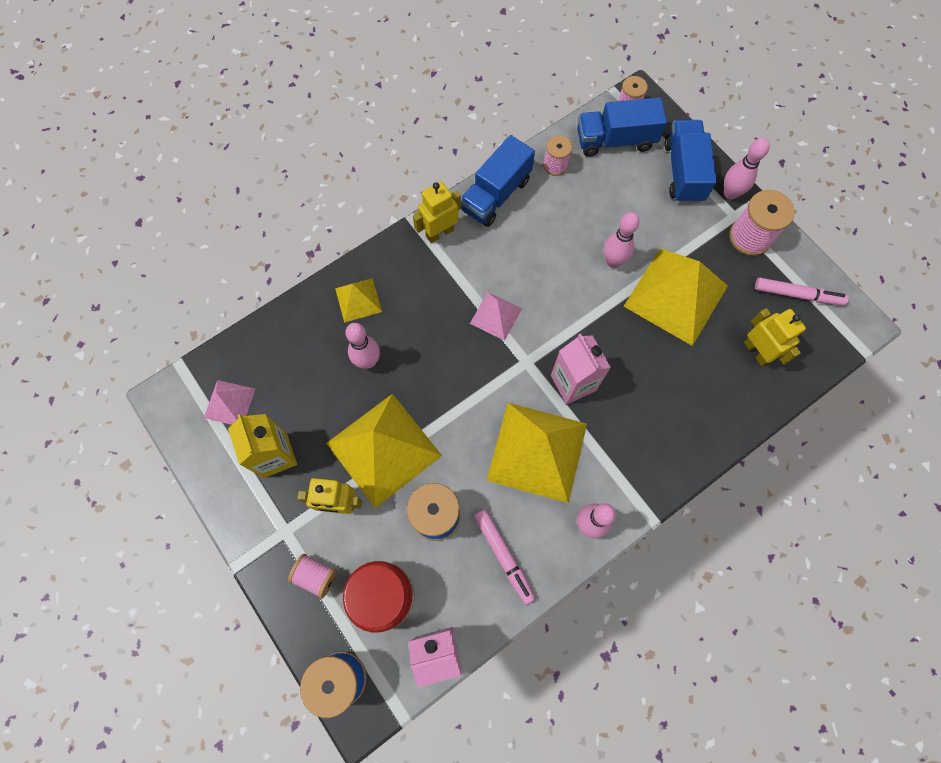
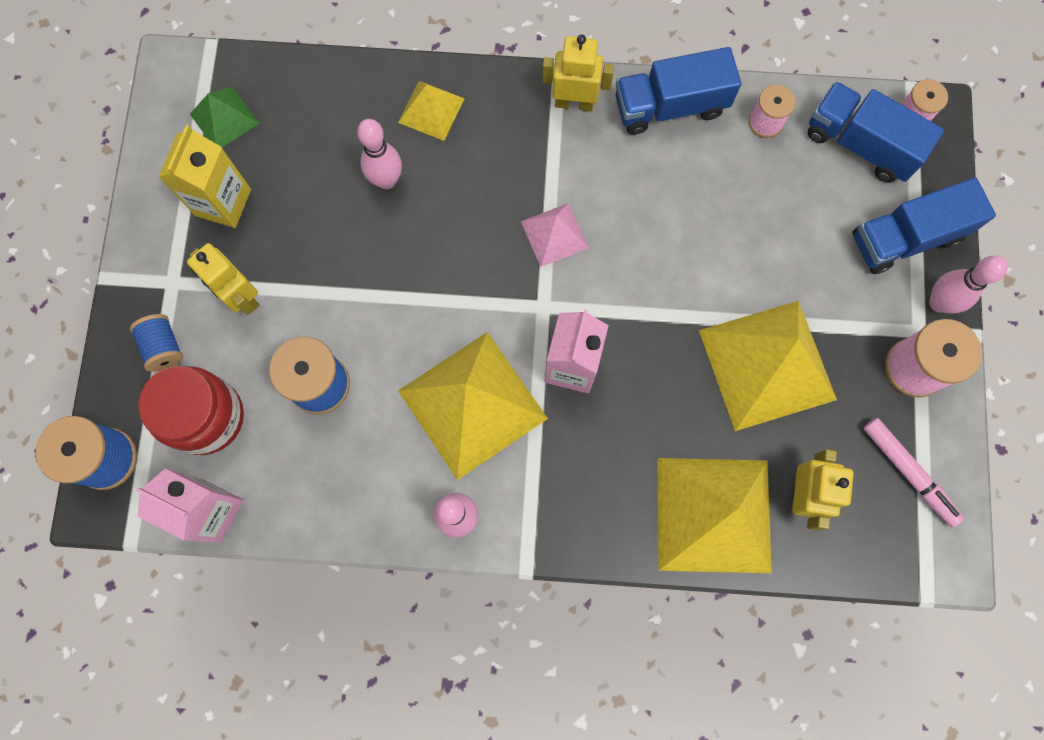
camera: 40 degrees right, 5 degrees up
pink pyramid [204,380,256,425] -> green pyramid [190,87,259,148]
pink spool [288,554,337,599] -> blue spool [130,314,183,372]
yellow pyramid [326,394,442,508] -> yellow pyramid moved to [657,458,772,573]
pink marker [474,509,535,605] -> none
pink bowling pin [603,212,640,268] -> none
blue truck [664,120,717,203] -> blue truck turned 150 degrees counterclockwise [852,177,996,274]

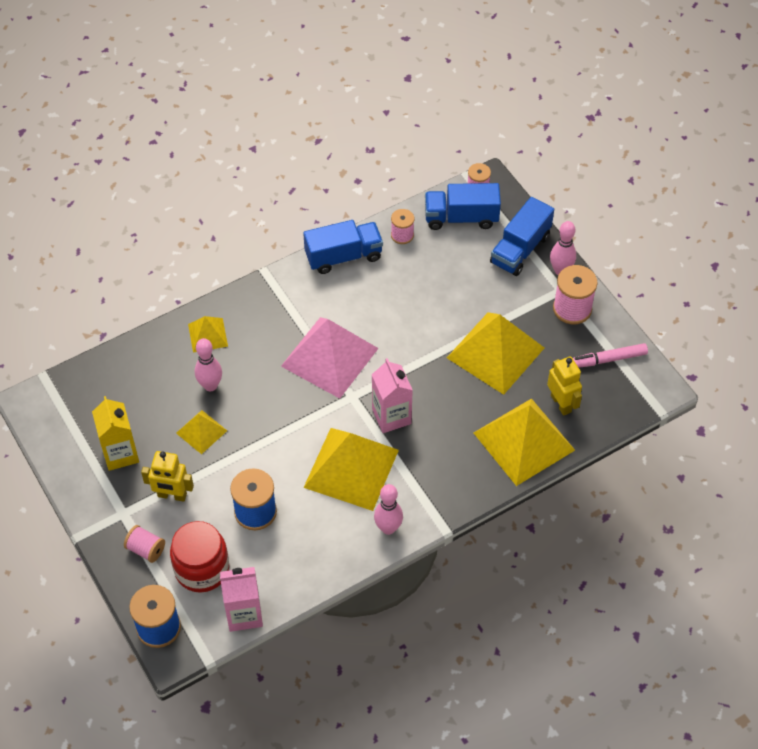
camera: 35 degrees left, 20 degrees down
blue spool [130,314,183,372] -> pink spool [124,525,165,563]
green pyramid [190,87,259,148] -> none
pink pyramid [521,203,589,267] -> pink pyramid [281,317,379,399], size x1.99
yellow robot [542,35,614,111] -> none
blue truck [616,47,741,135] -> blue truck turned 150 degrees counterclockwise [303,220,383,274]
pink marker [863,418,964,527] -> pink marker turned 150 degrees clockwise [573,343,648,368]
none -> yellow pyramid [176,410,227,454]

